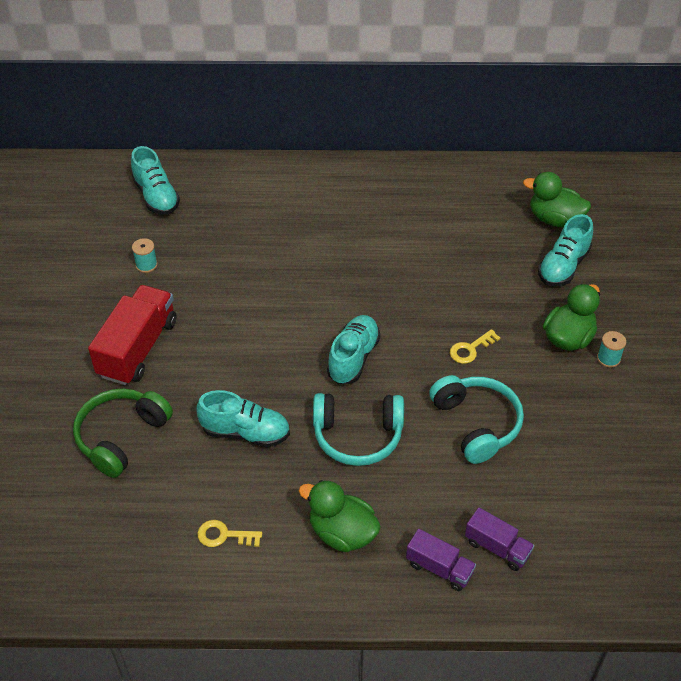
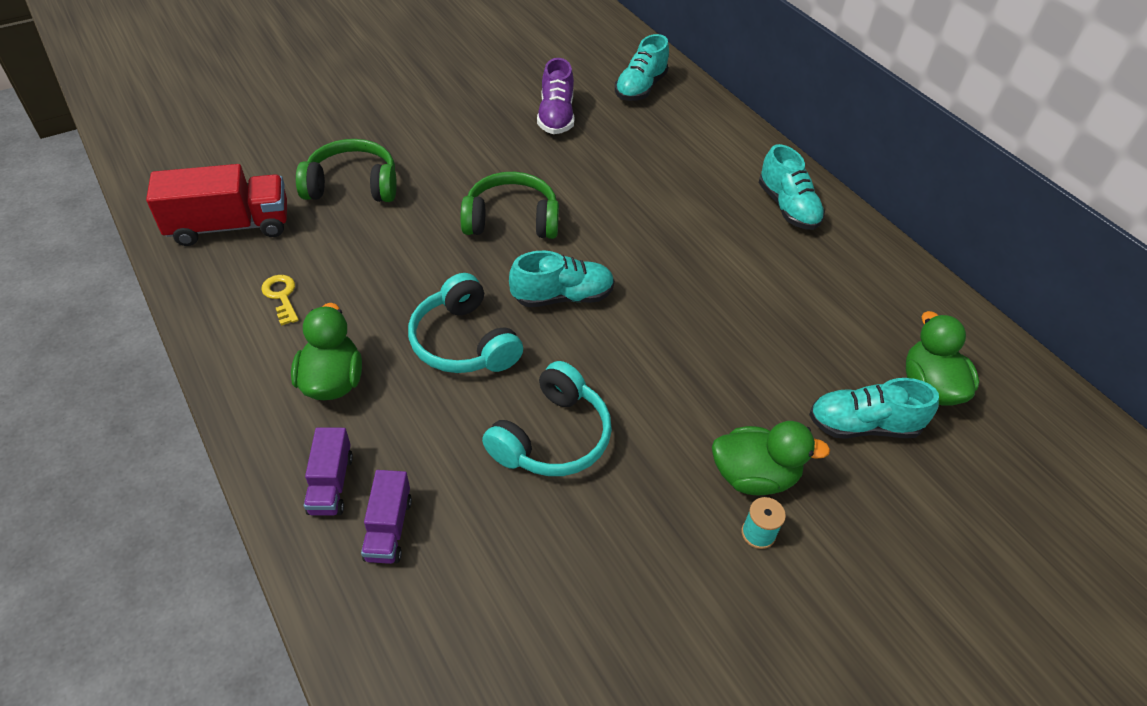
camera: 55 degrees right, 0 degrees up
red truck [88,285,177,385] -> red truck moved to [146,164,287,246]
turquoise spool [132,238,158,273] -> purple shoe [537,58,575,134]
turquoise shoe [197,390,290,447] -> turquoise shoe moved to [759,144,825,230]
yellow key [450,329,500,364] -> none
none -> green headphones [460,172,559,239]

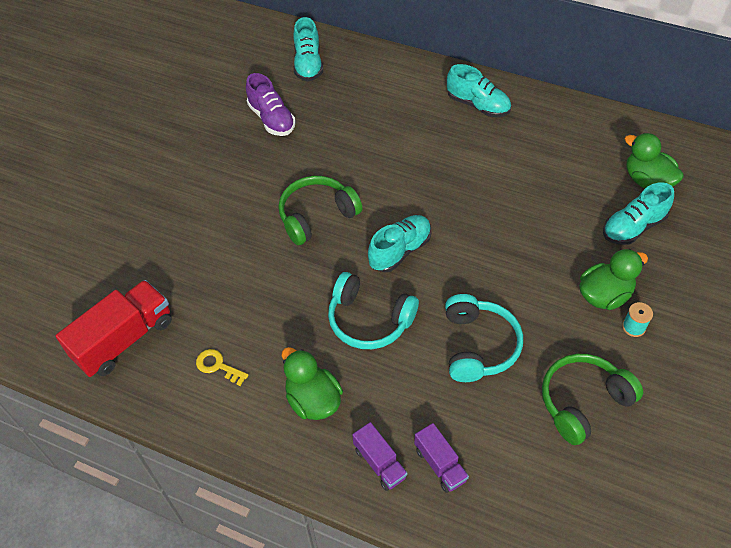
camera: 30 degrees left, 5 degrees up
green headphones [296,139,397,202] -> green headphones moved to [542,354,643,445]

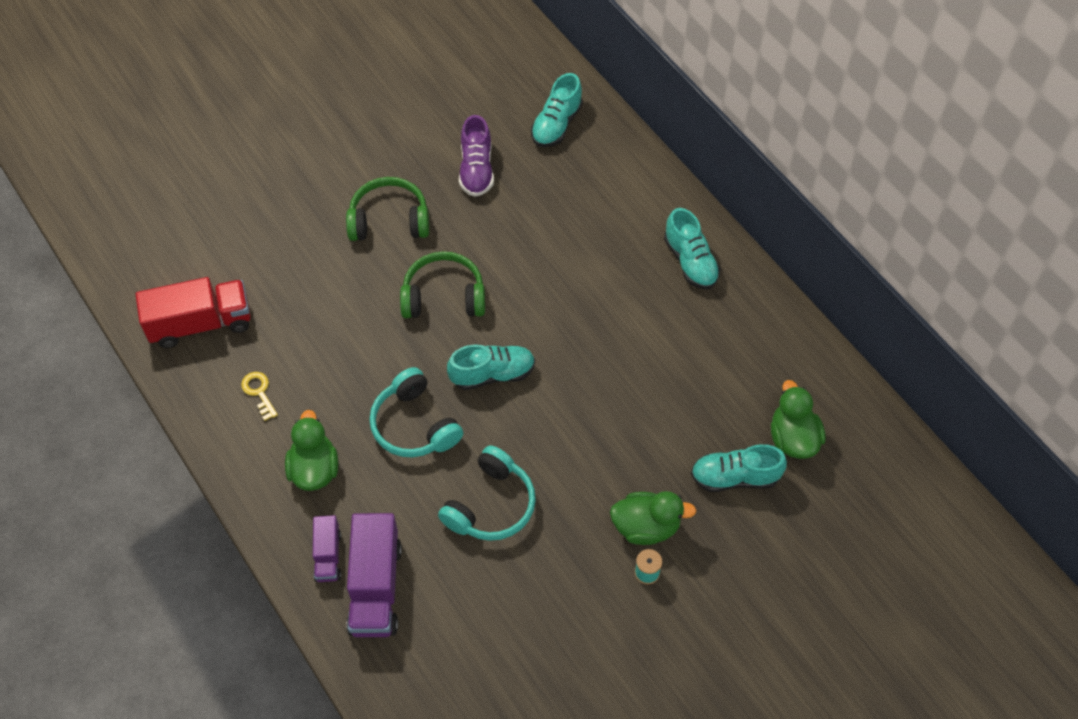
camera: 30 degrees right, 5 degrees up
purple truck [414,423,469,493] -> purple truck [346,513,402,637], size x1.83
green headphones [542,354,643,445] -> green headphones moved to [346,177,429,241]

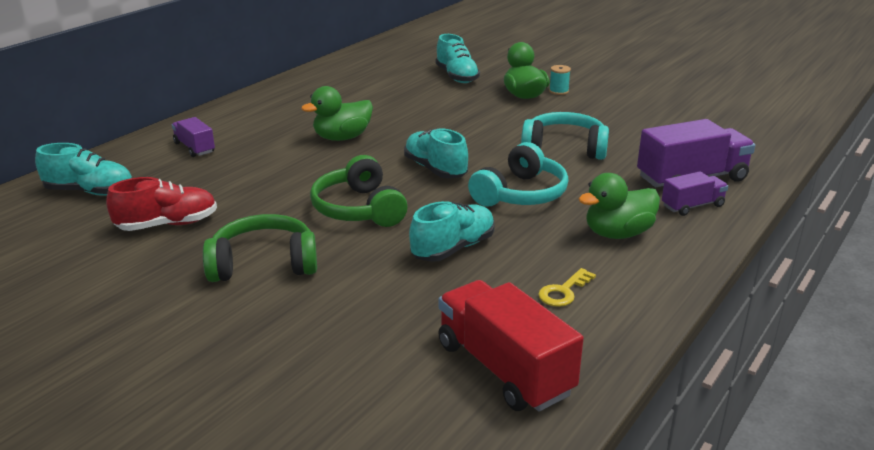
camera: 110 degrees left, 30 degrees down
green headphones [346,177,429,241] -> green headphones turned 105 degrees clockwise [203,214,317,282]
purple shoe [459,115,494,197] -> red shoe [106,177,217,231]
turquoise shoe [664,208,720,289] -> turquoise shoe moved to [409,201,495,262]
green duck [771,380,826,459] -> green duck moved to [301,86,373,141]
none -> purple truck [172,117,215,157]

